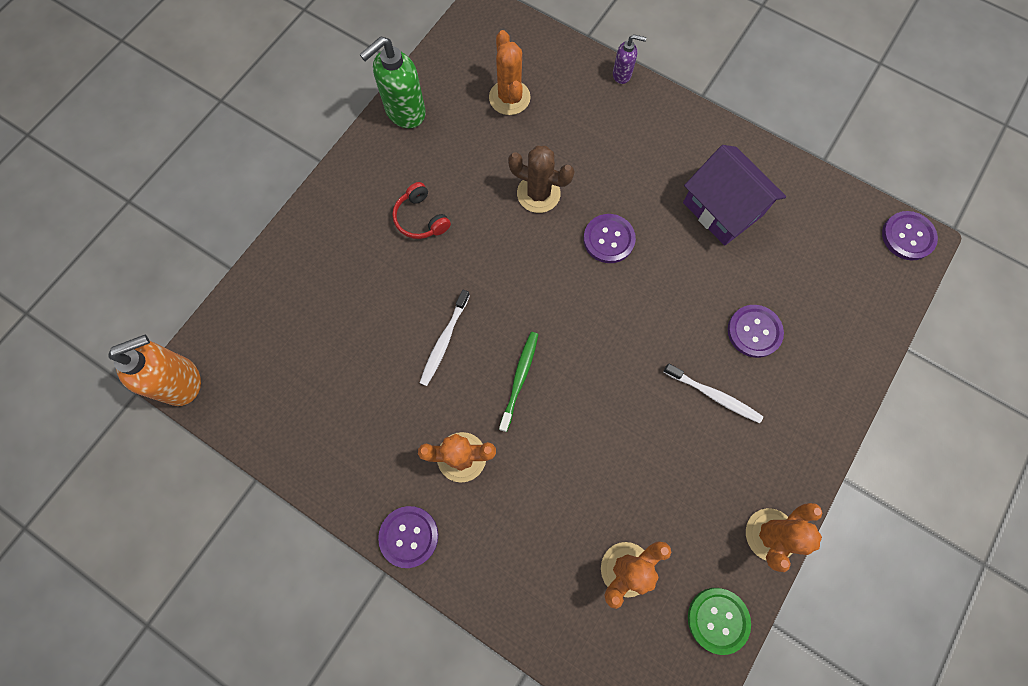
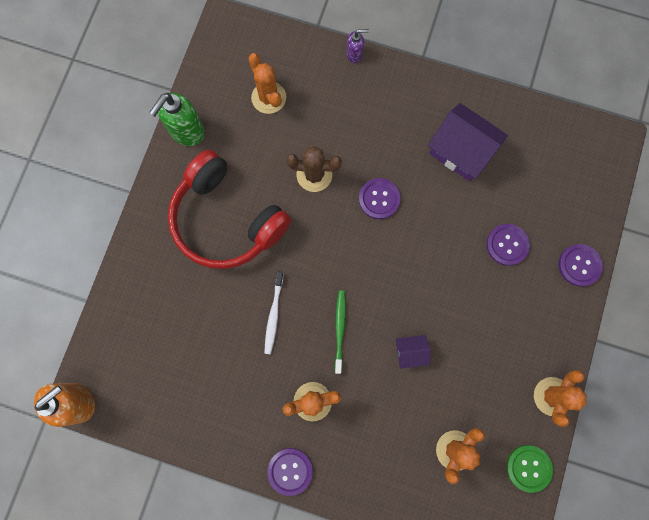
camera: 15 degrees left, 5 degrees up
red headphones [392,182,451,239] -> red headphones [168,150,291,269], size x2.45
white toothbrush [663,364,763,423] -> none
purple button [882,211,938,260] -> purple button moved to [559,244,603,287]
none -> purple house [396,335,431,369]

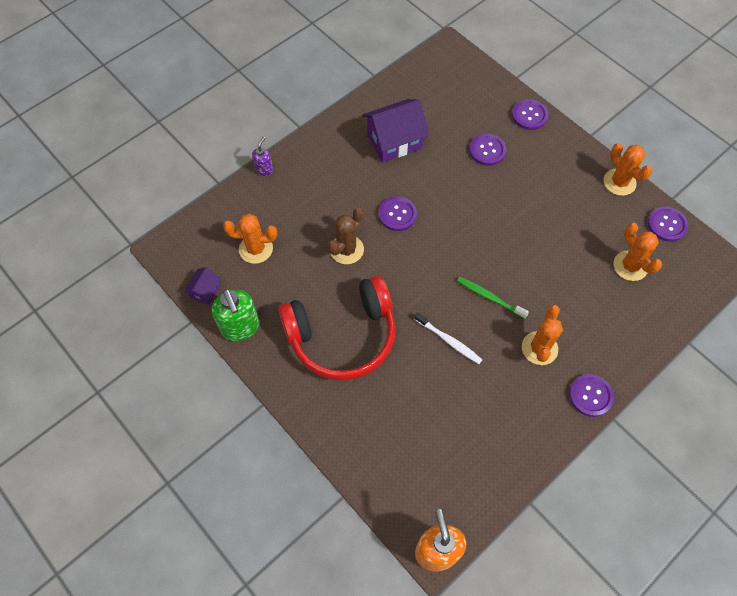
camera: 60 degrees left, 15 degrees down
purple house [396,335,431,369] -> purple house moved to [184,267,221,305]
green button [506,445,553,493] -> purple button [648,206,688,242]

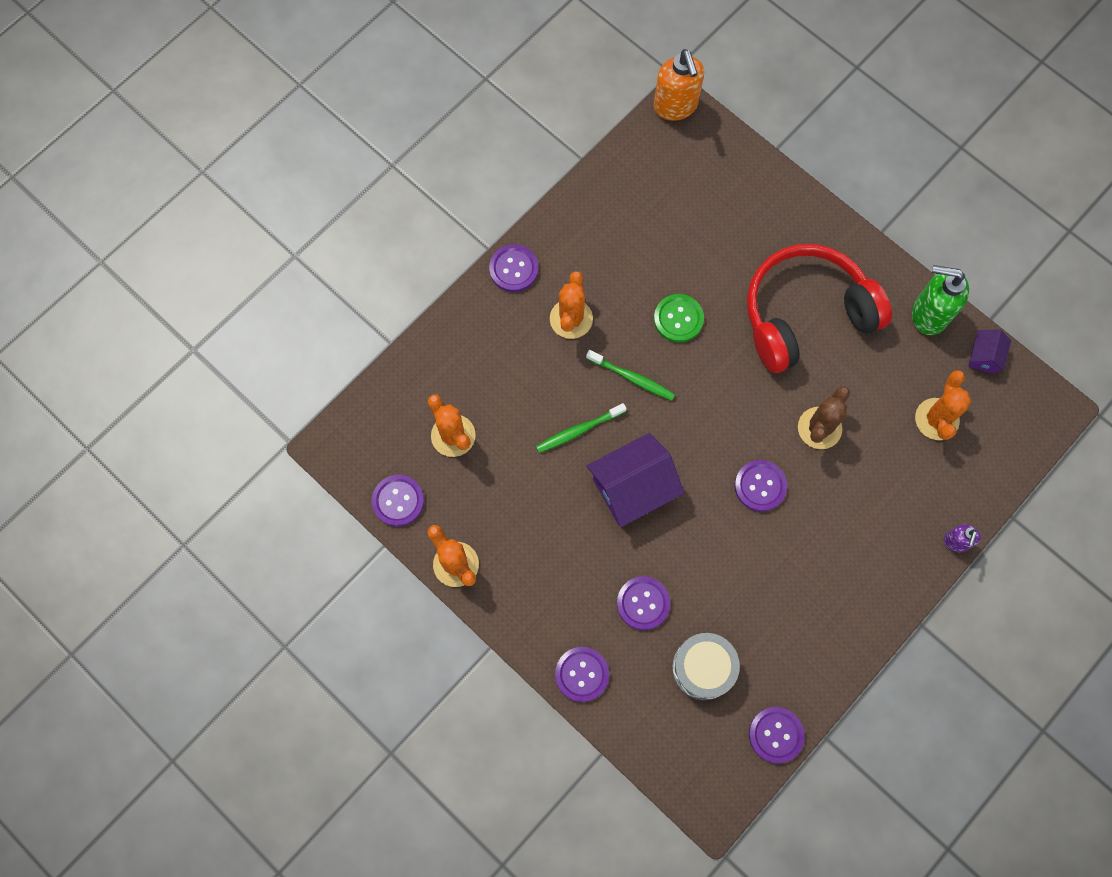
camera: 175 degrees right, 10 degrees up
green soap dispenser [212,289,259,341] -> green soap dispenser turned 45 degrees counterclockwise [912,265,969,335]
orange cactus [223,214,277,264] -> orange cactus turned 75 degrees counterclockwise [915,370,971,440]
purple house [362,99,429,162] -> purple house moved to [587,433,684,527]
white toothbrush [415,312,482,364] -> green button [654,294,704,342]
none -> green toothbrush [536,403,627,453]
none -> grey drum [672,633,740,700]
none -> purple button [749,707,805,763]

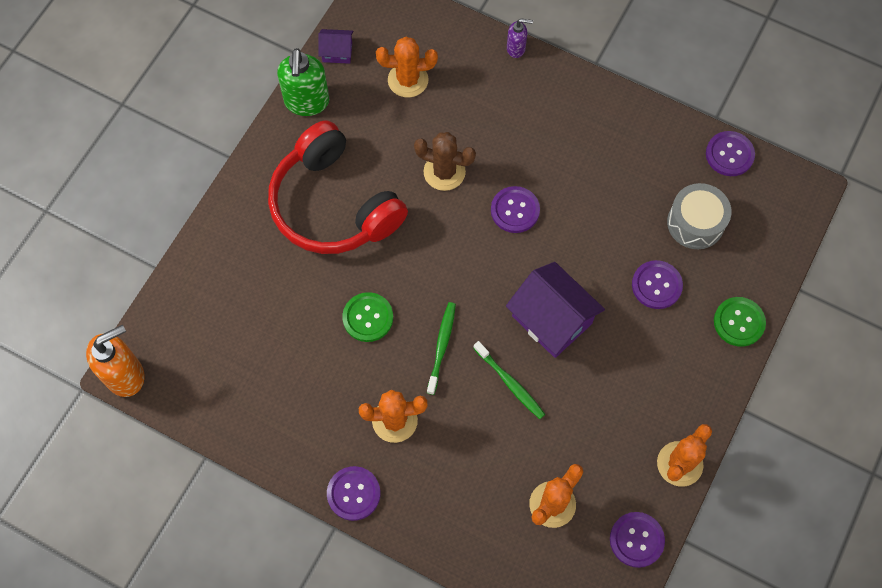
camera: 105 degrees left, 5 degrees down
purple button [555,647,609,702] -> green button [714,297,766,347]

